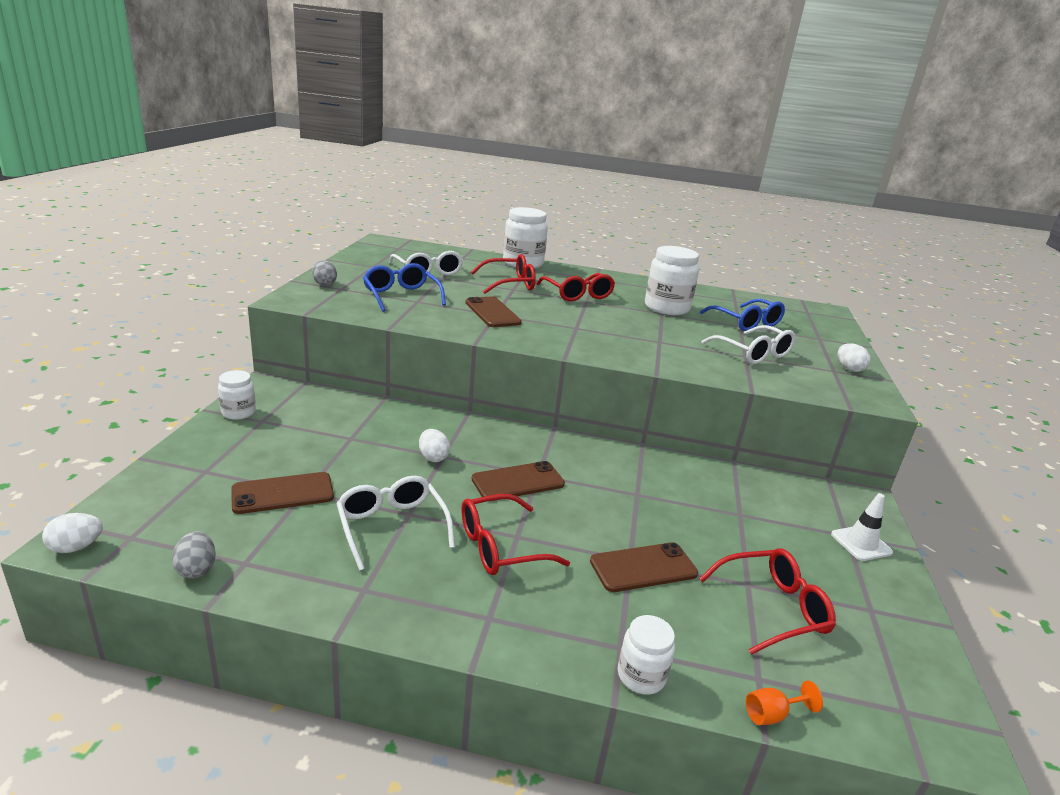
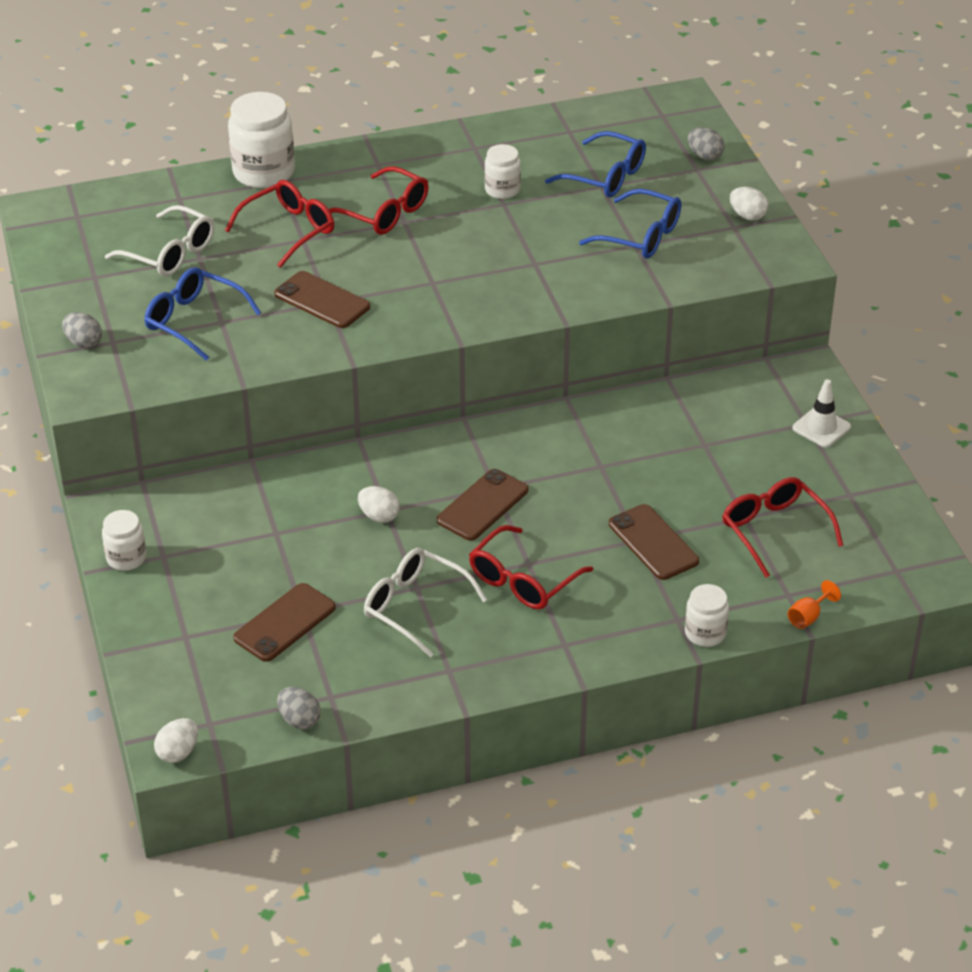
camera: 25 degrees left, 15 degrees up
brown phone [590,542,698,592] -> brown phone turned 75 degrees counterclockwise [609,504,699,580]
white jar [645,246,699,315] -> white jar [484,144,521,199], size x0.57
red glasses [699,548,836,655] -> red glasses turned 75 degrees counterclockwise [722,477,843,578]
white glasses [701,325,795,364] -> blue glasses [579,189,681,259]
none -> grey egg [688,127,725,160]

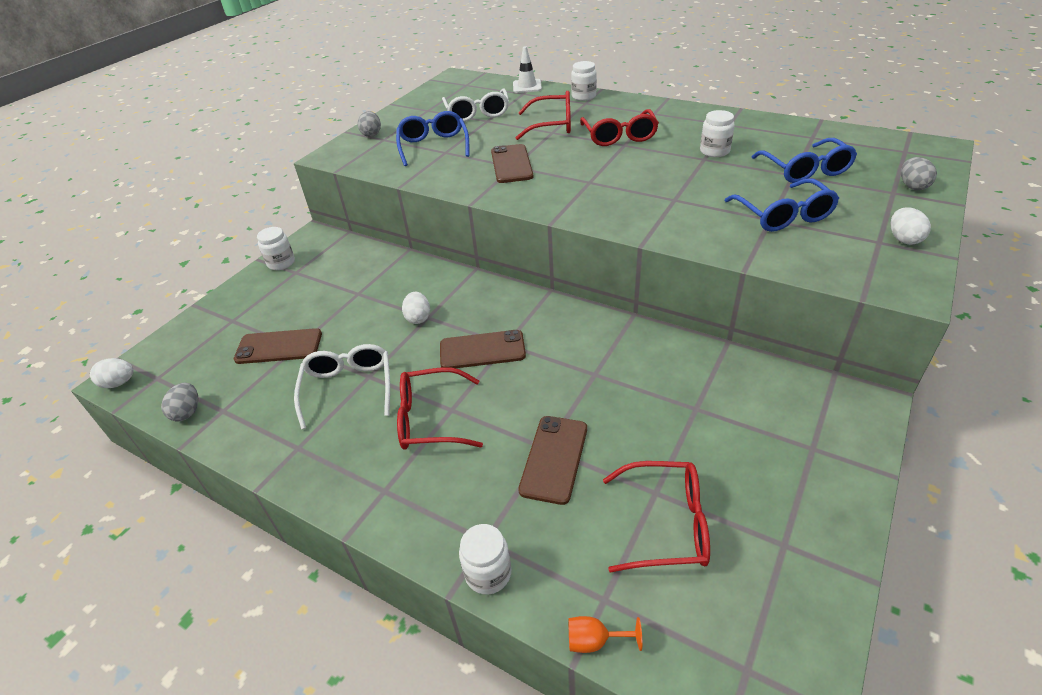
camera: 50 degrees right, 0 degrees up
white jar [228,92,295,188] -> white jar [571,61,597,101], size x0.57
red glasses [722,477,843,578] -> red glasses turned 75 degrees clockwise [603,461,710,573]
white traffic cone [792,379,851,447] -> white traffic cone moved to [513,46,542,93]

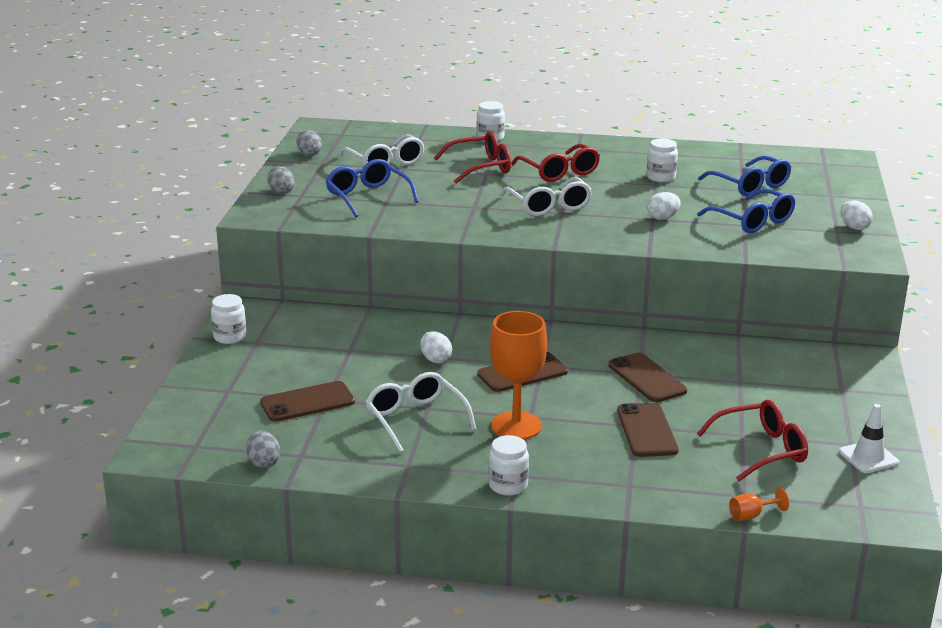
camera: 25 degrees left, 15 degrees down
white egg [90,358,133,388] -> white egg moved to [647,192,681,220]
red glasses [397,367,483,450] -> orange goblet [490,311,547,440]
white jar [459,524,511,595] -> white jar moved to [489,435,529,496]
brown phone [491,144,533,183] -> brown phone moved to [608,353,687,402]
white traffic cone [513,46,542,93] -> white traffic cone moved to [839,404,899,473]
grey egg [901,157,937,190] -> grey egg moved to [296,130,322,156]
none -> white glasses [501,177,592,216]

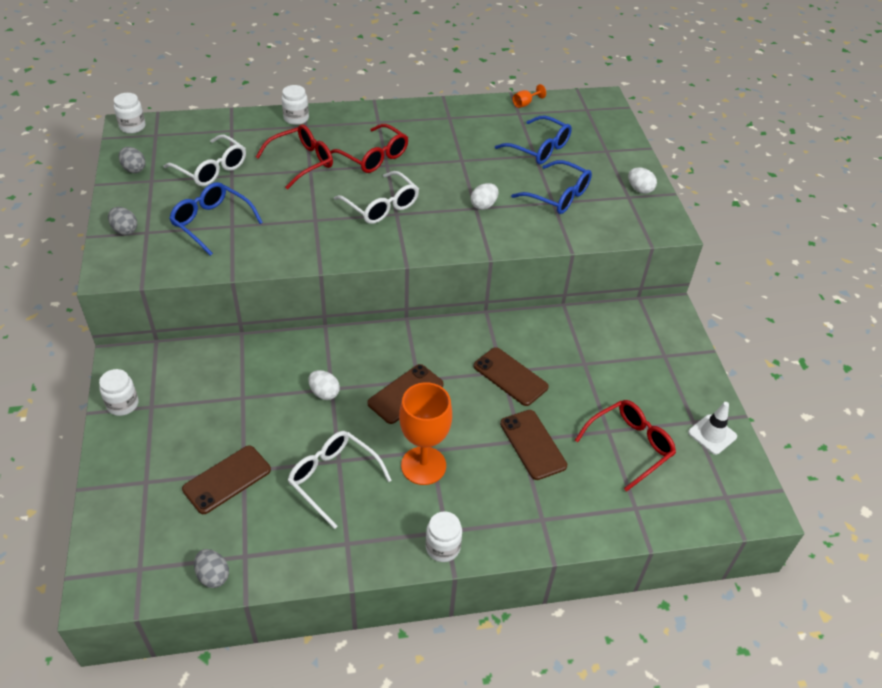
camera: 20 degrees left, 20 degrees up
white jar [647,138,678,182] -> white jar moved to [114,93,146,133]
orange goblet [729,488,789,521] -> orange goblet moved to [513,84,546,108]

